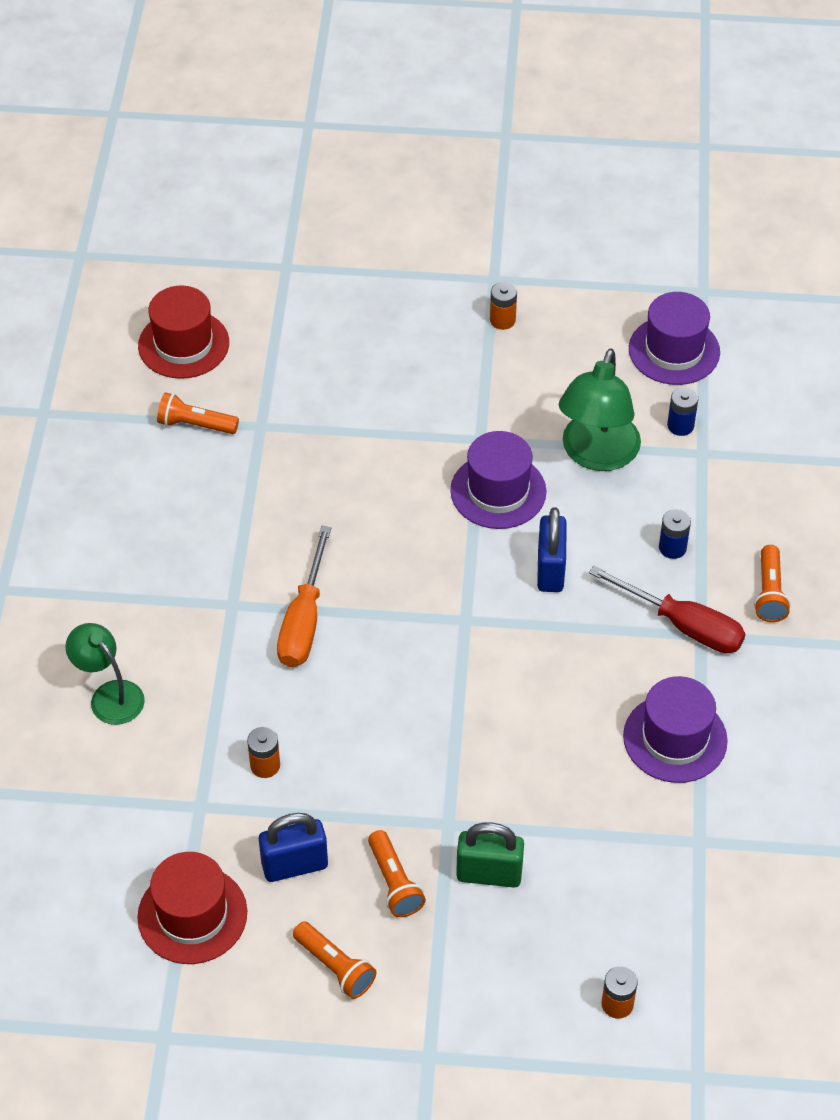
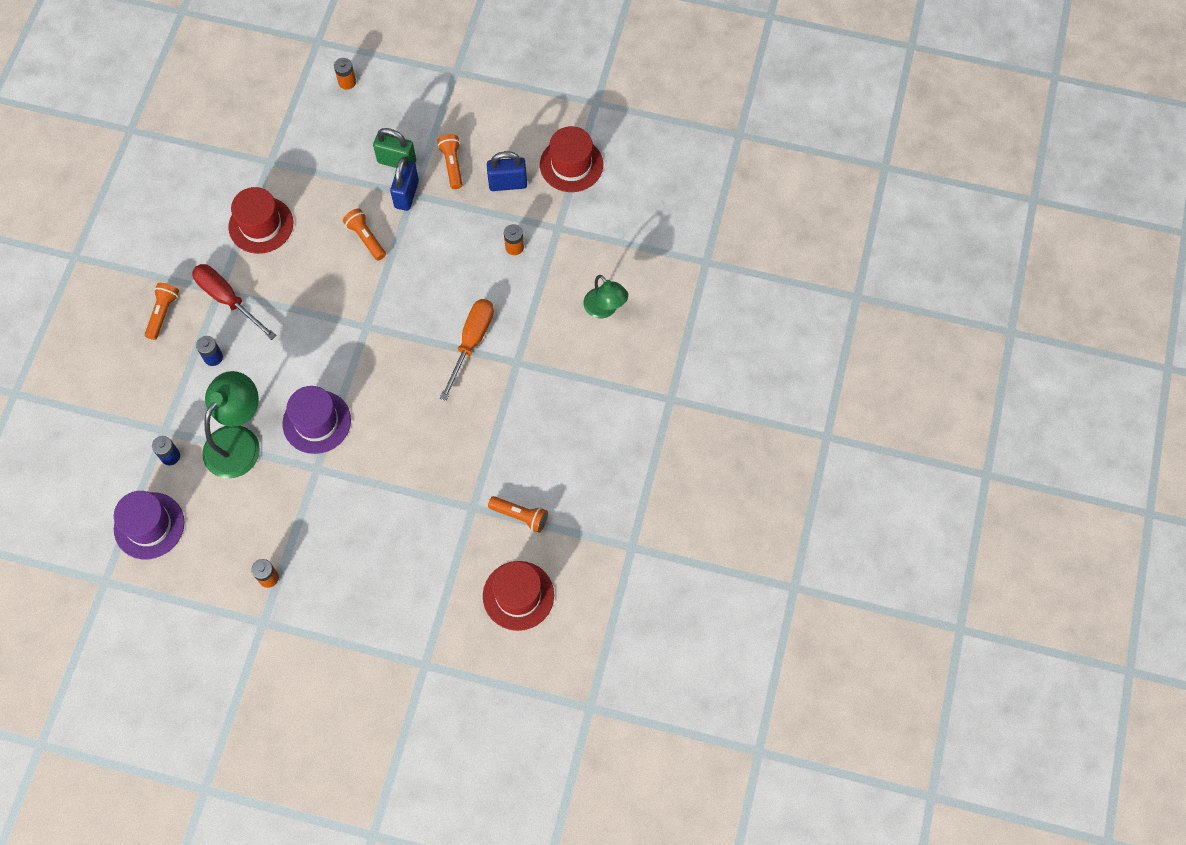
camera: 170 degrees left, 15 degrees up
orange flashlight [293,921,376,999] -> orange flashlight moved to [343,208,386,261]
blue padlock [537,507,567,592] -> blue padlock moved to [390,157,419,211]
purple hat [623,676,728,783] -> red hat [228,187,293,254]

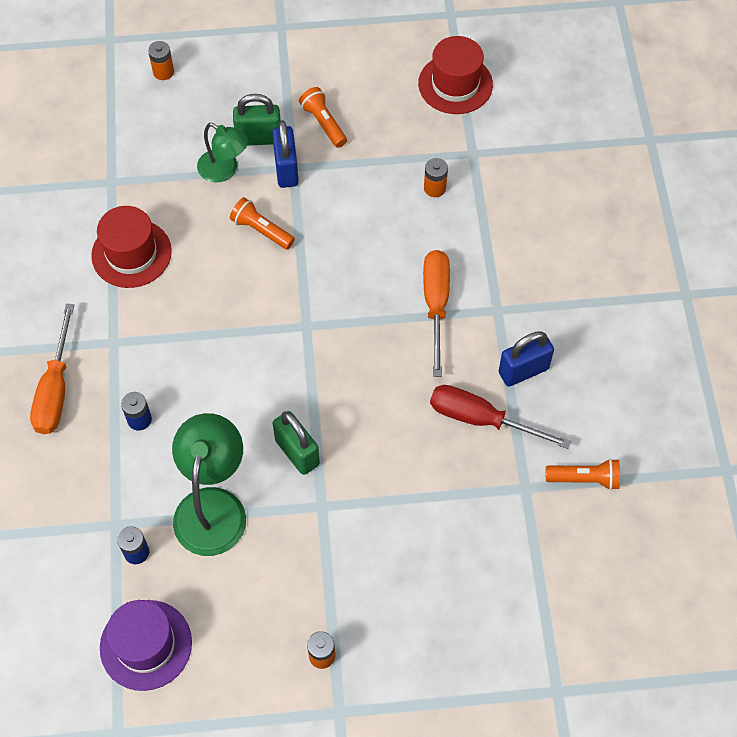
camera: 20 degrees left, 5 degrees down
orange flashlight [145,283,179,340] -> orange screwdriver [30,304,74,434]
red screwdriver [192,264,277,340] -> red screwdriver moved to [430,385,571,449]
purple hat [282,386,351,454] -> green padlock [273,411,320,475]
red hat [483,561,554,631] -> none
blue padlock [487,151,527,191] -> blue padlock moved to [499,331,554,387]
green lamp [583,275,628,319] -> green lamp moved to [197,123,248,182]

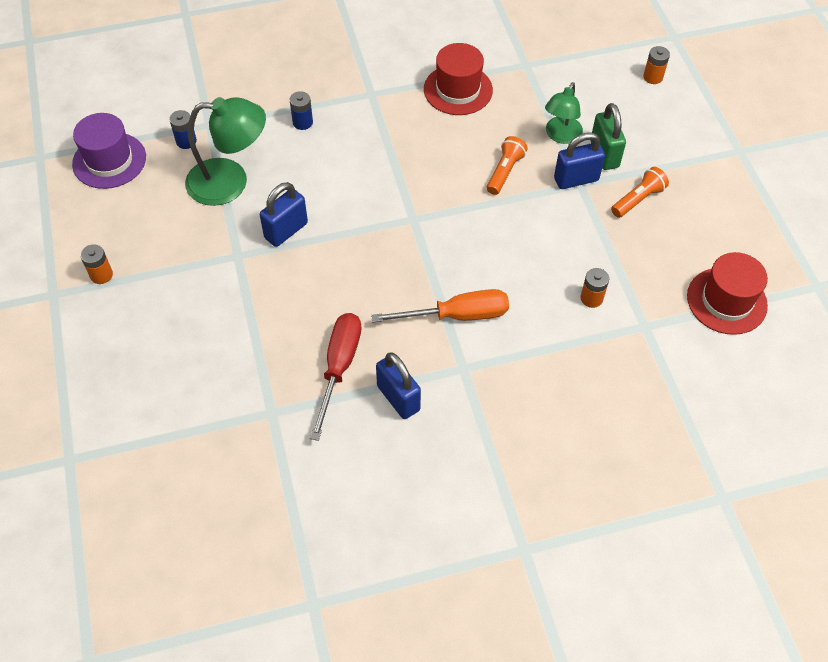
camera: 80 degrees right, 5 degrees down
orange screwdriver [30,304,74,434] -> none
green padlock [273,411,320,475] -> blue padlock [260,182,308,247]
orange flashlight [546,458,620,490] -> none

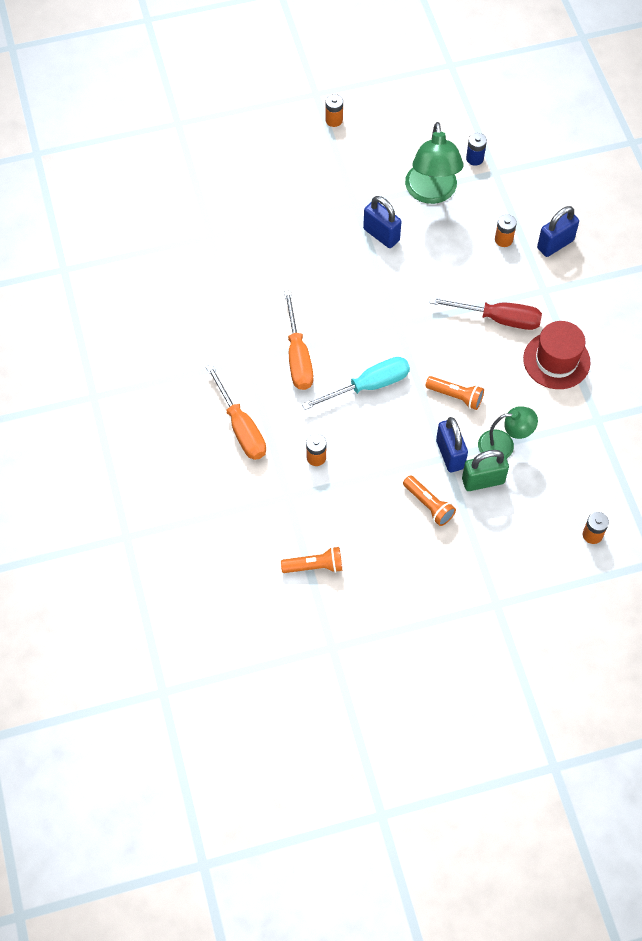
camera: 90 degrees right, 5 degrees up
purple hat [72,113,146,189] -> none
blue battery [289,91,313,130] -> orange battery [495,214,517,247]
red screwdriver [310,313,362,441] -> red screwdriver moved to [430,297,542,330]
blue padlock [376,353,421,419] -> blue padlock moved to [537,206,579,257]
green lamp [545,82,583,144] -> green lamp turned 150 degrees clockwise [478,406,538,458]
red hat [687,252,768,335] -> orange flashlight [281,547,342,573]
none -> orange screwdriver [206,364,266,460]
none -> turquoise screwdriver [302,357,410,410]

